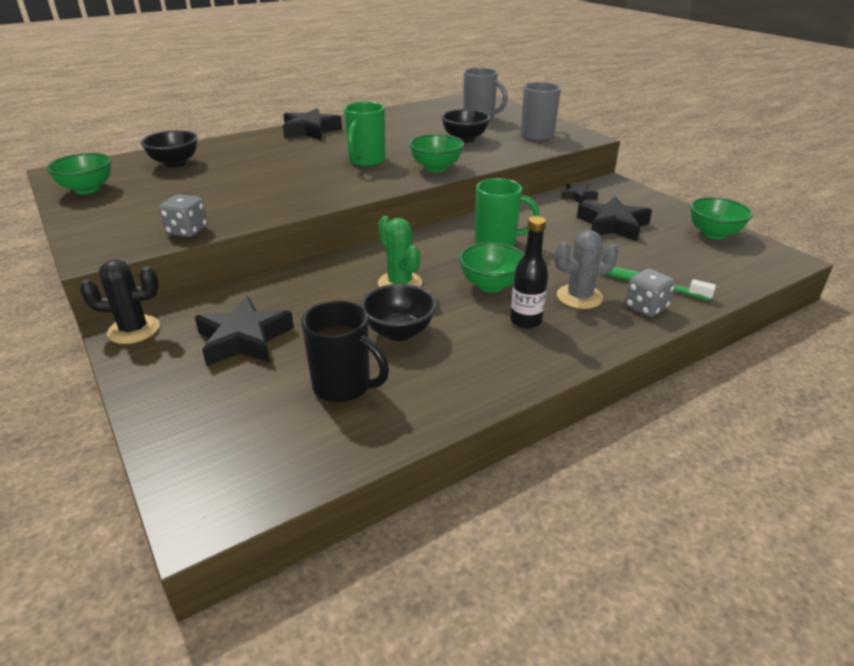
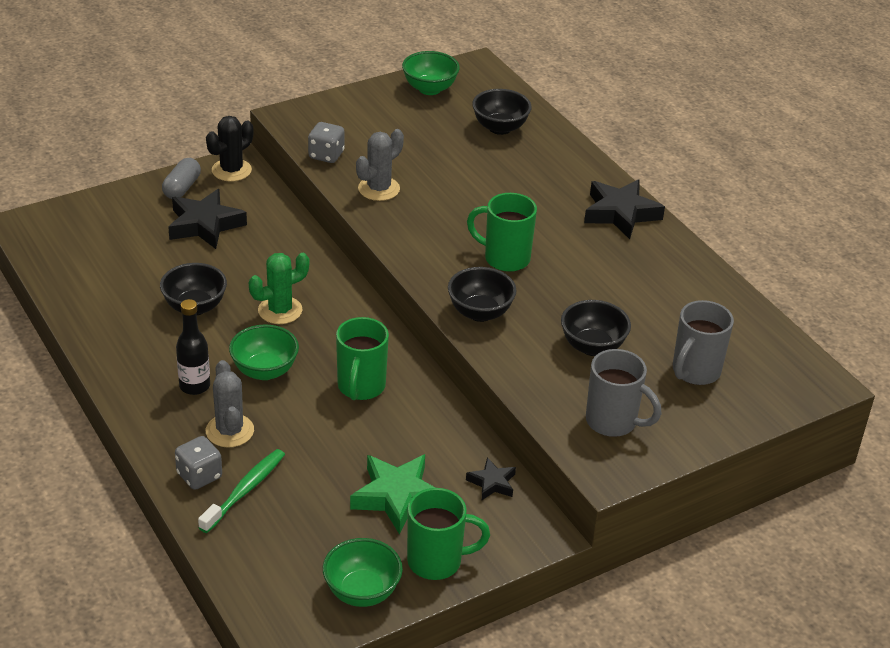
camera: 90 degrees right, 5 degrees up
black cactus [80,260,160,344] -> black cactus turned 45 degrees clockwise [206,116,253,182]
black mug [301,301,389,403] -> none
green bowl [409,134,464,172] -> black bowl [448,267,517,322]
black star [577,196,652,241] -> green star [350,454,436,535]
none -> grey capsule [162,158,201,199]
none -> grey cactus [356,129,404,201]
none -> green mug [407,488,490,580]

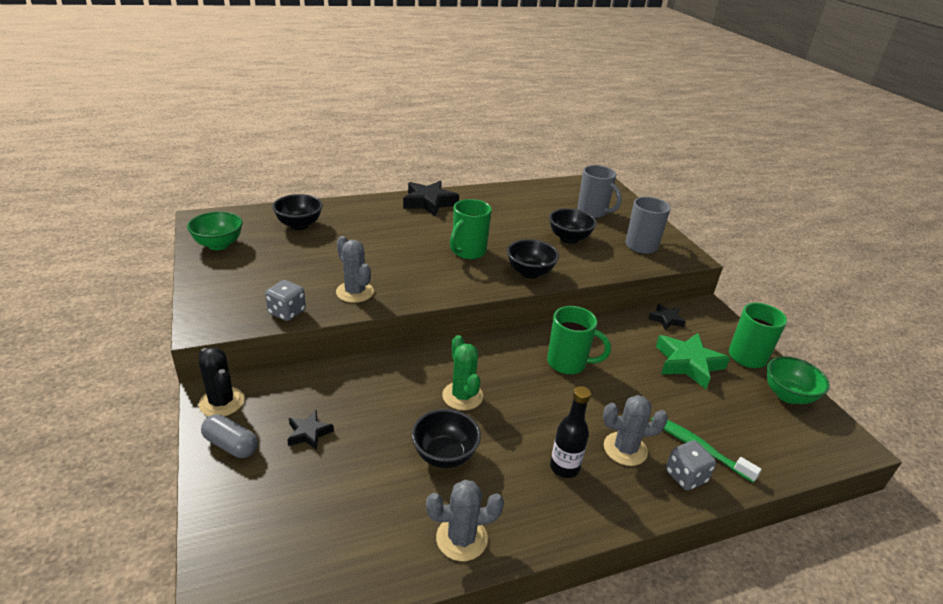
camera: 80 degrees left, 5 degrees down
black star [168,189,247,249] -> black star [287,410,334,450], size x0.54
green bowl [229,324,299,380] -> none
none -> grey cactus [426,480,504,561]

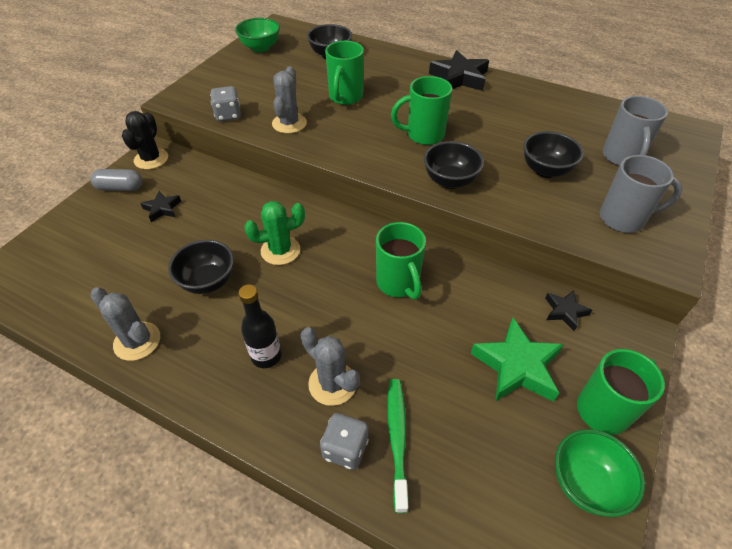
camera: 50 degrees right, 15 degrees up
grey capsule [201,414,258,458] -> grey capsule turned 75 degrees counterclockwise [90,169,143,191]
green cactus [442,335,483,410] -> green cactus turned 45 degrees clockwise [244,201,305,265]
none -> green mug [325,41,364,105]

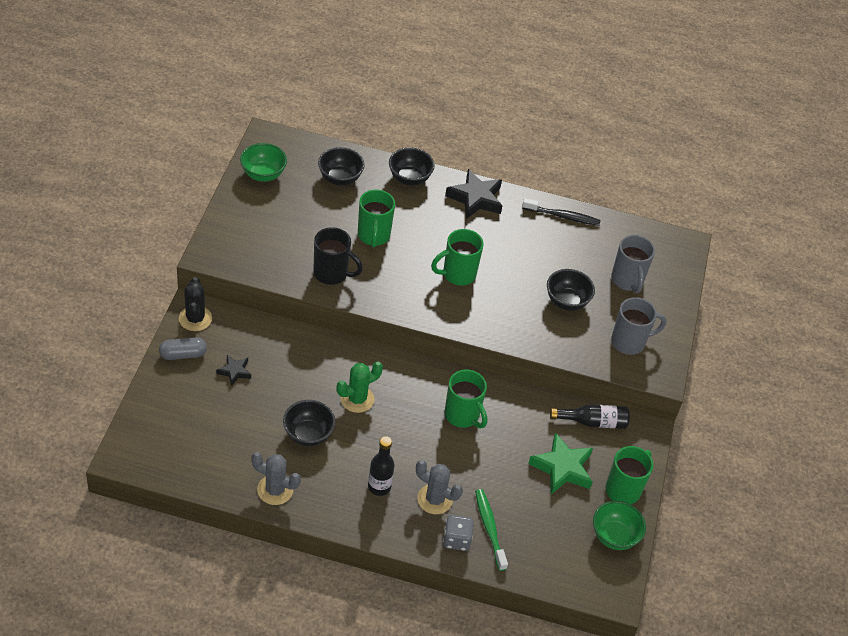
camera: 20 degrees left, 0 degrees up
grey dice [210,86,241,122] -> none
grey cactus [272,66,307,134] -> black mug [313,227,363,285]
black bowl [424,141,484,189] -> black bowl moved to [389,148,435,186]
black star [545,290,592,331] -> black bottle [550,404,630,429]
none -> black toothbrush [522,198,600,226]

